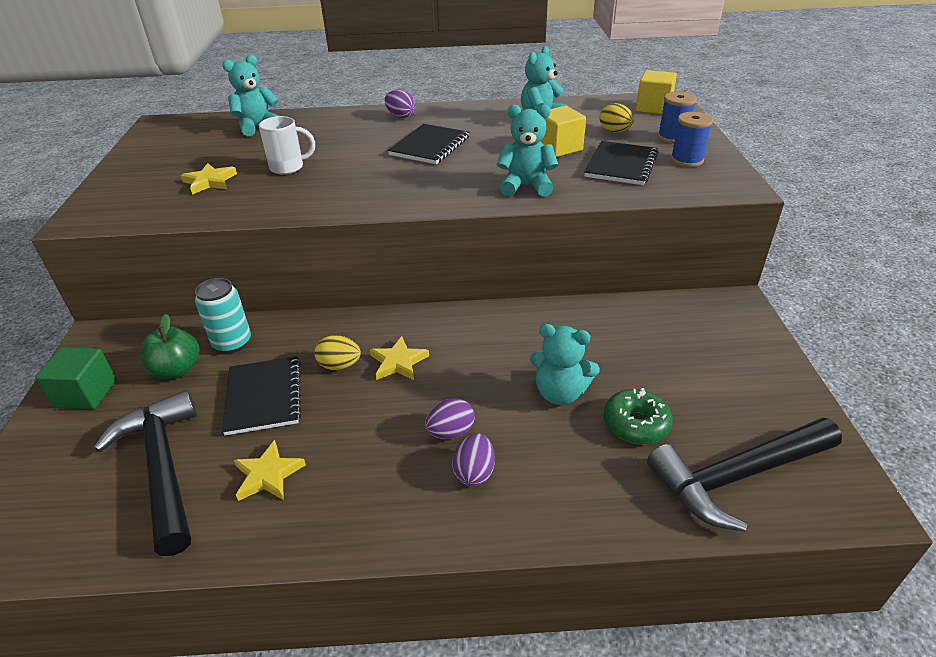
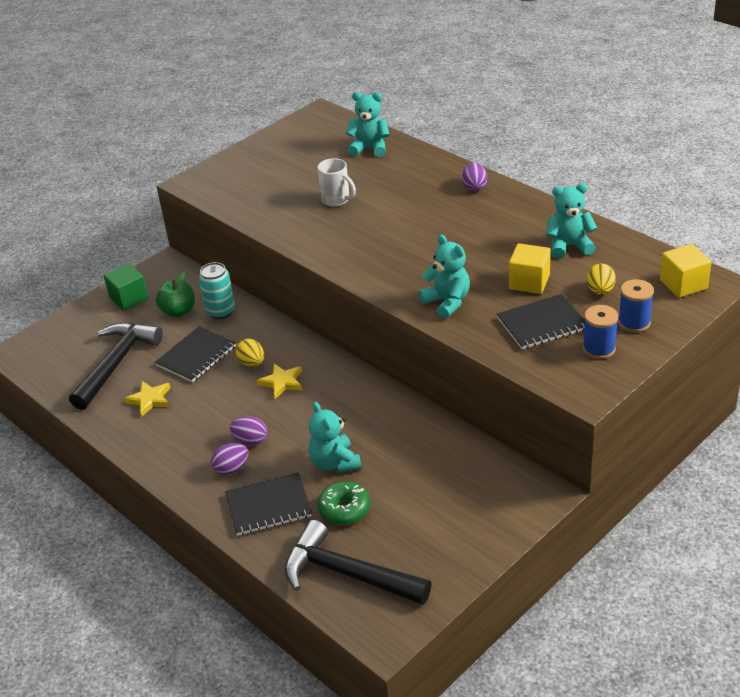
camera: 50 degrees right, 0 degrees up
yellow star [181,163,237,195] -> none
black notebook [388,124,470,164] -> black notebook moved to [225,473,312,536]

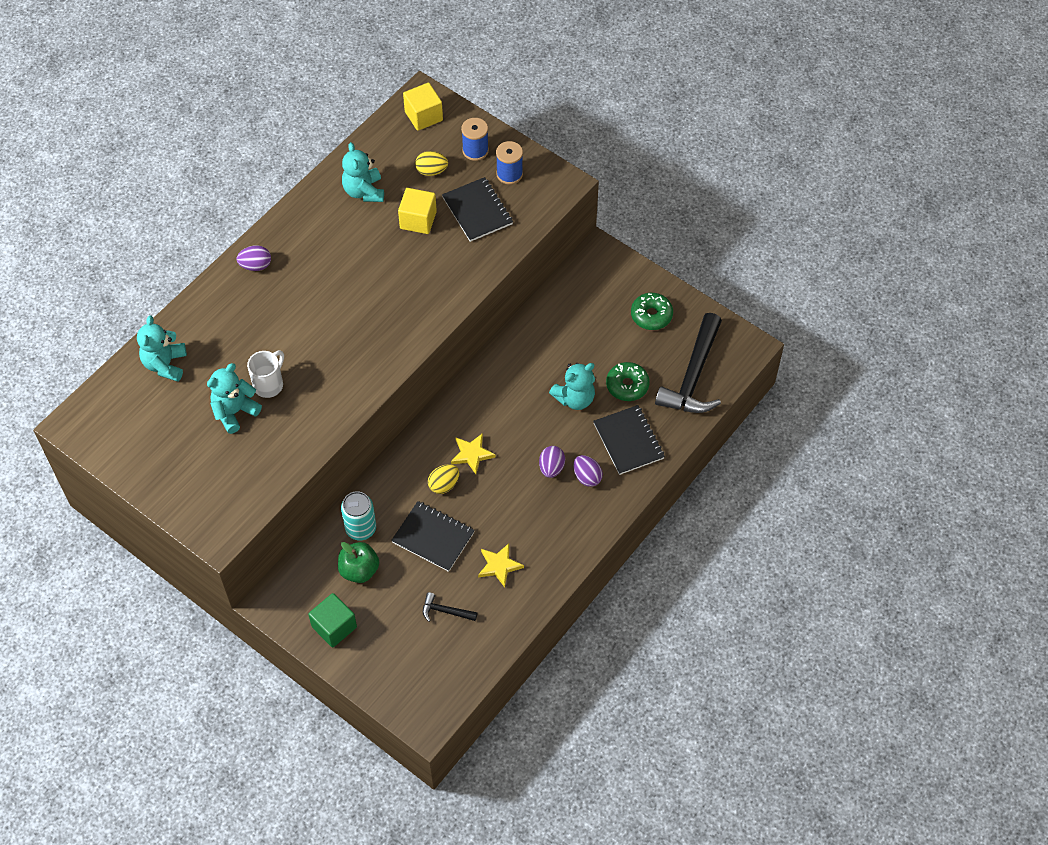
camera: 100 degrees left, 20 degrees up
black hammer [69,322,163,410] -> black hammer [423,592,477,622], size x0.44
turquoise teddy bear [418,235,470,318] -> turquoise teddy bear moved to [207,363,262,434]
none -> green donut [631,293,673,330]

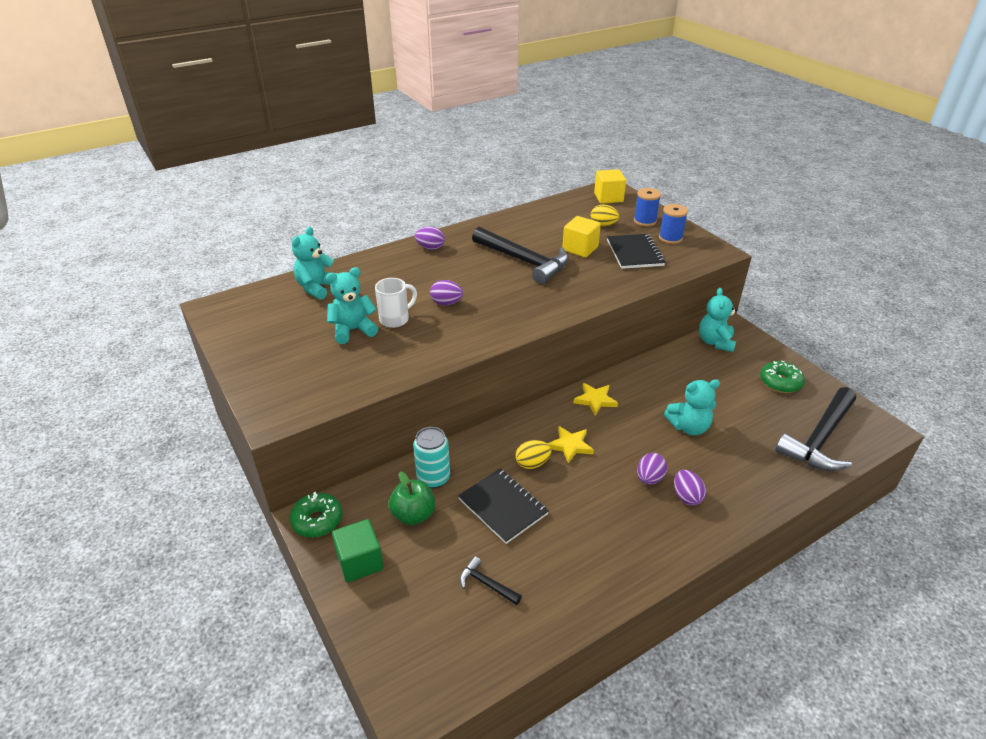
camera: 20 degrees right, 20 degrees down
turquoise teddy bear [342,142,384,202] -> turquoise teddy bear moved to [699,288,738,352]
yellow star [478,544,524,587] -> yellow star moved to [573,383,618,415]
black notebook [593,405,665,475] -> none
green donut [606,362,650,401] -> green donut moved to [289,492,342,538]
none -> purple egg [430,280,463,305]
none -> black hammer [472,227,569,284]

